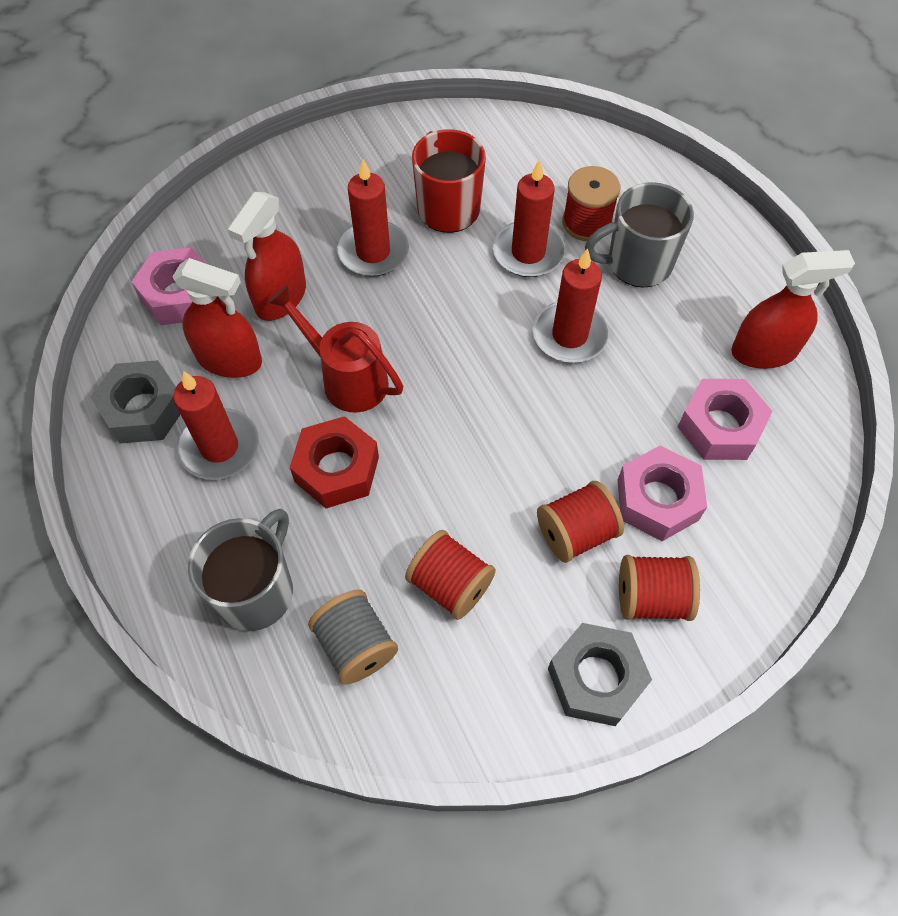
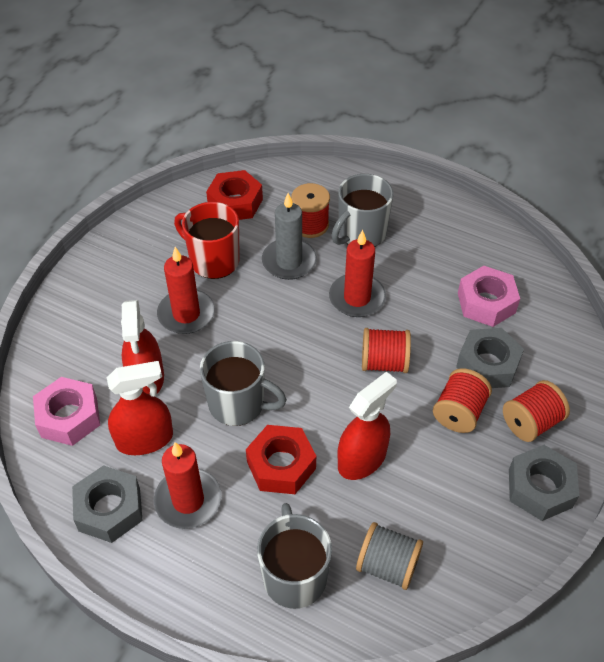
camera: 35 degrees left, 10 degrees down
red watering can [268,285,403,413] -> grey mug [200,341,287,426]
red spool [405,530,496,620] -> red spool moved to [362,328,411,373]
red candle [493,160,565,277] -> grey candle [262,193,317,280]
pink nut [617,446,707,541] -> grey nut [456,328,524,388]
red spray bottle [731,250,855,369] -> red spray bottle moved to [337,371,397,480]
none -> red nut [206,170,263,220]

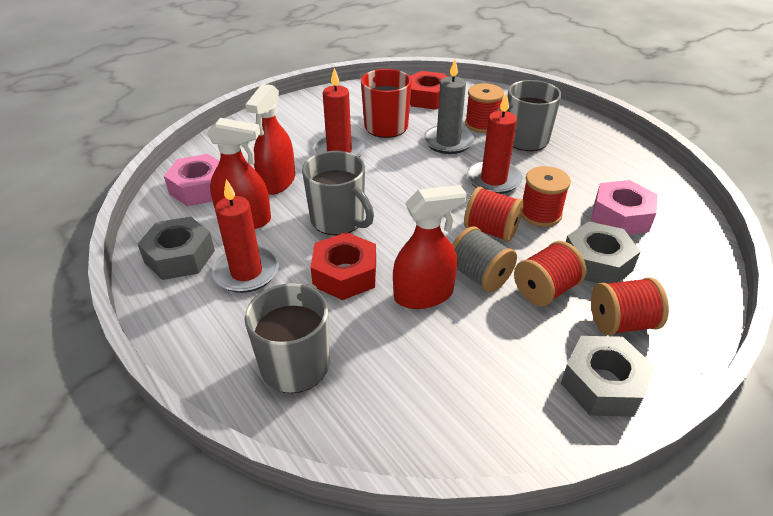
camera: 25 degrees right, 10 degrees down
grey spool [356,522,423,590] -> grey spool moved to [452,227,517,292]
none -> red spool [521,166,571,227]

